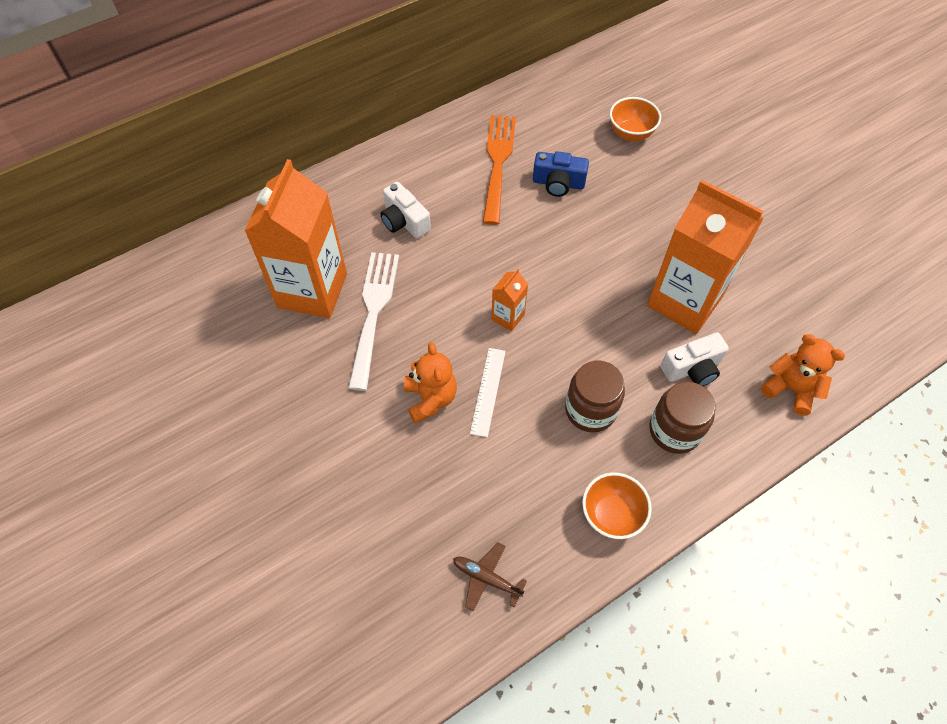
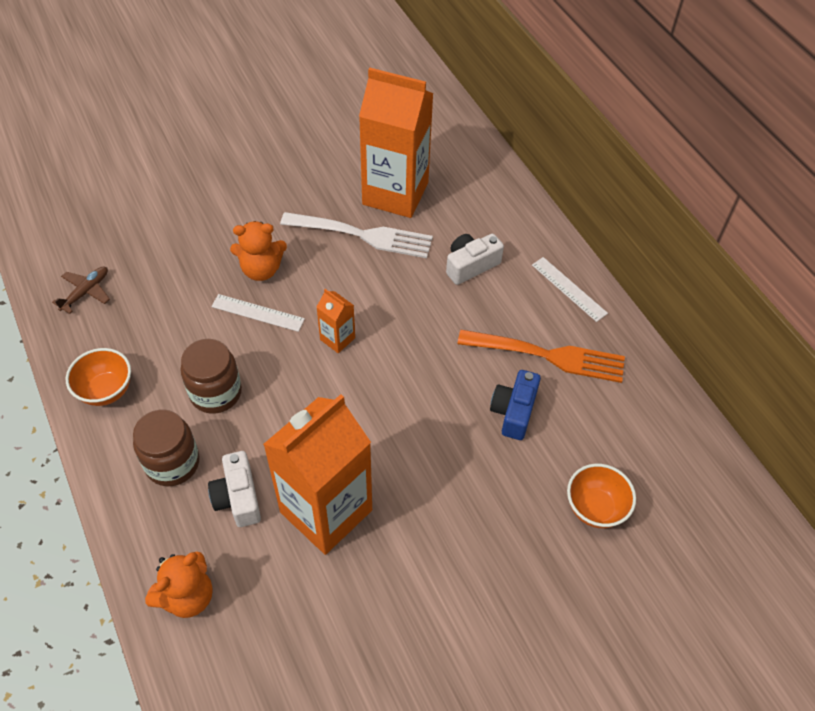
camera: 95 degrees right, 5 degrees down
none -> white ruler [532,257,608,322]

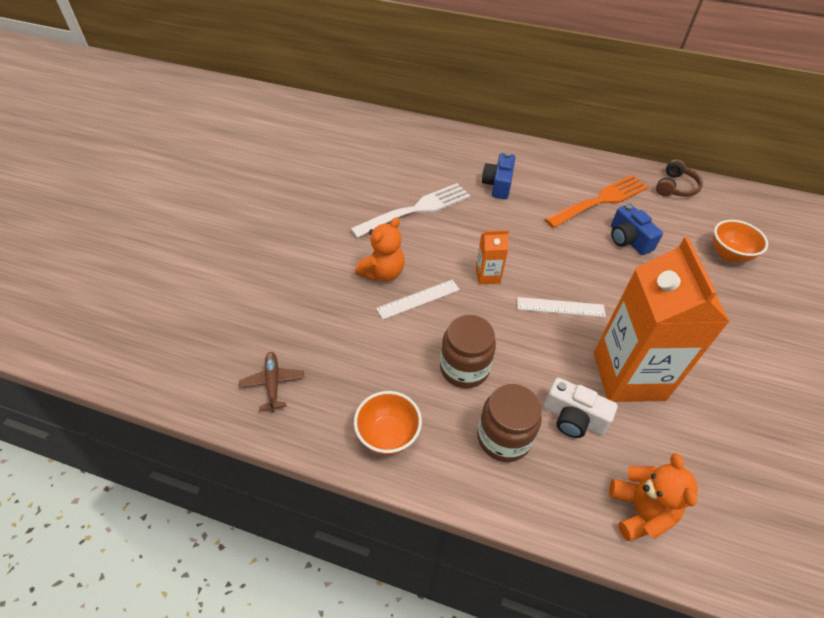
camera: 45 degrees left, 5 degrees down
orange carton [359,67,434,218] -> none
white camera [446,234,504,285] -> blue camera [482,153,515,199]
white ruler [532,257,608,322] -> white ruler moved to [517,297,606,317]
none -> brown headphones [656,159,703,197]

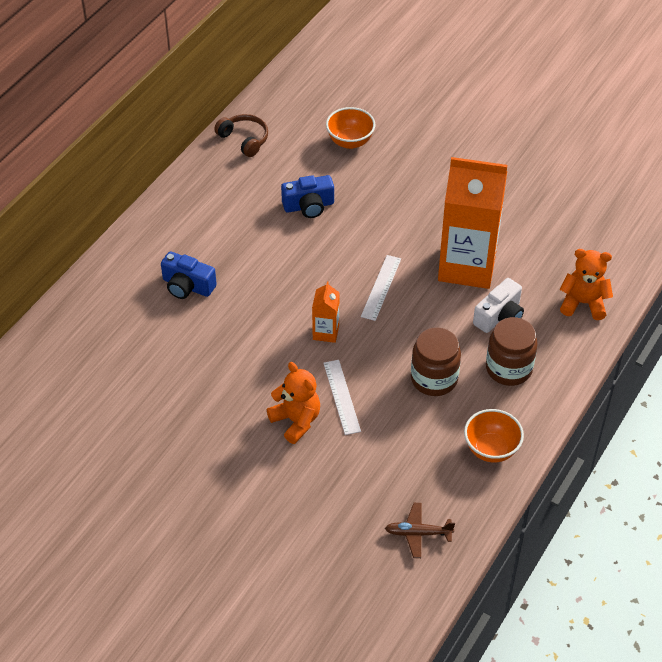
camera: 75 degrees left, 0 degrees up
white fork [351,183,470,238] -> none
orange fork [545,175,649,228] -> none

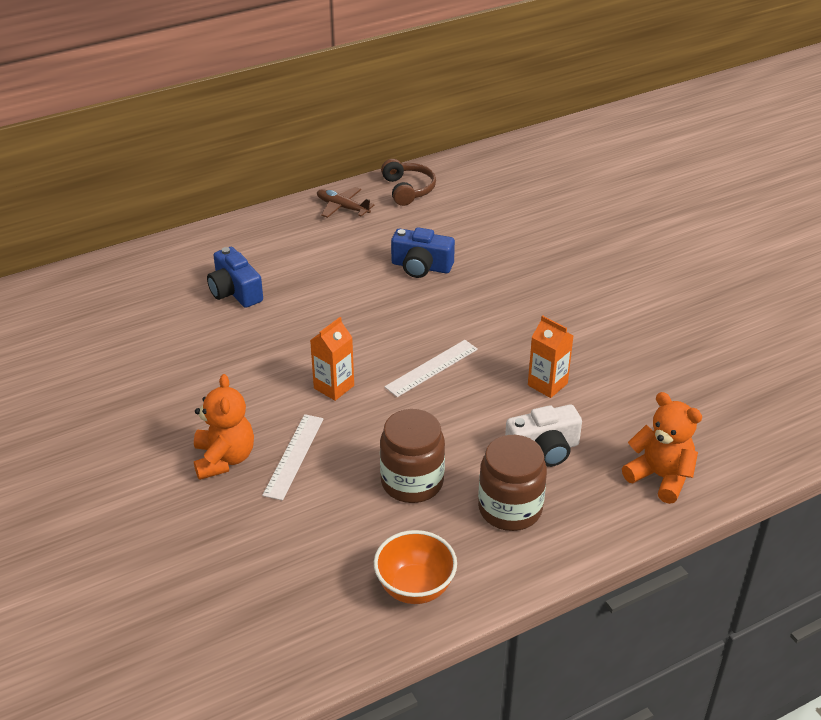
camera: 30 degrees right, 10 degrees down
orange bowl [326,107,375,149] -> none
brown plane [385,503,455,558] -> brown plane moved to [317,187,375,218]
orange carton [438,157,507,289] -> orange carton [528,315,574,398], size x0.43

